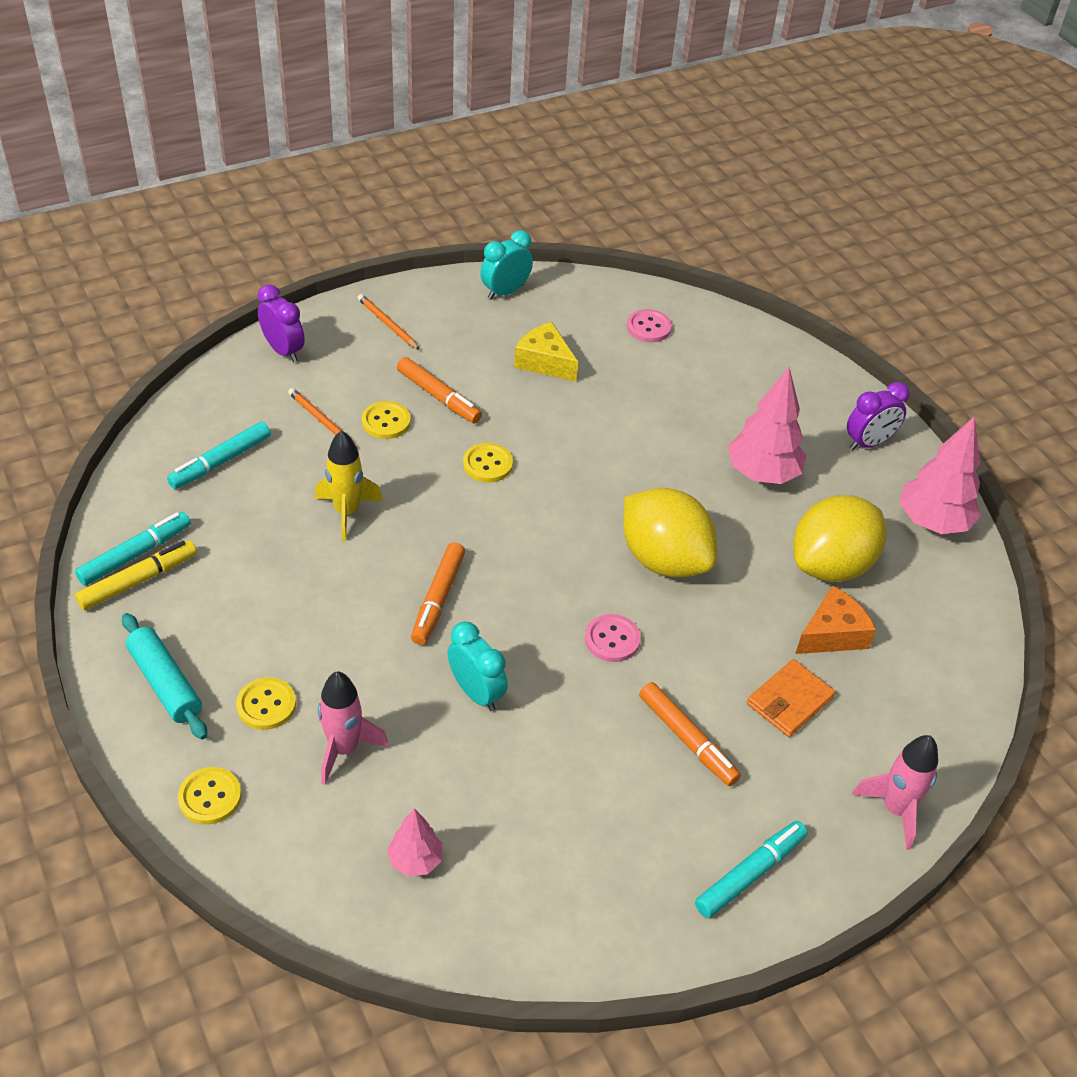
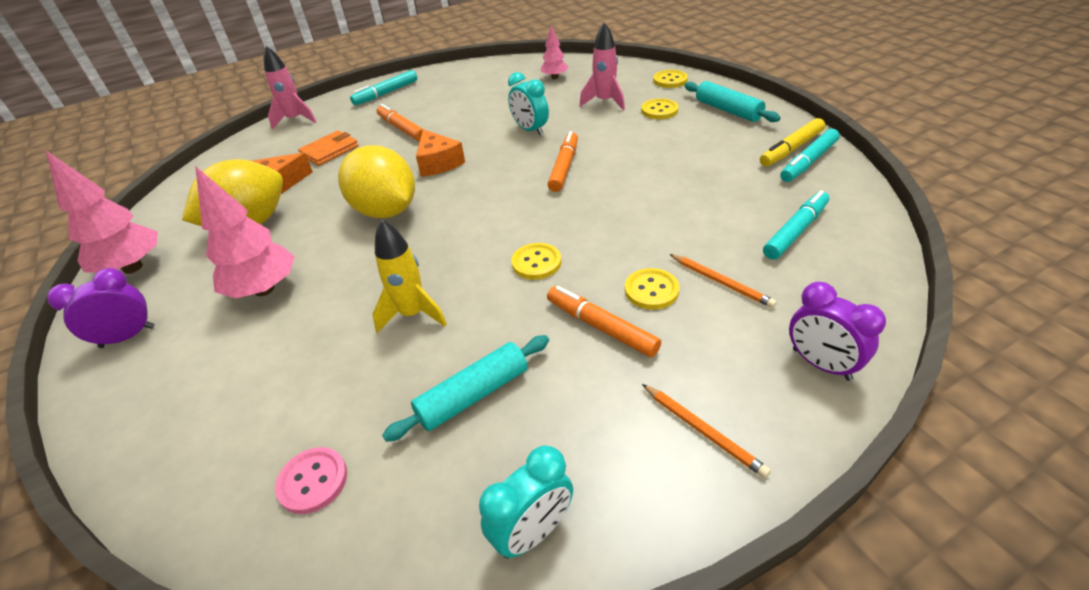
camera: 175 degrees left, 5 degrees down
yellow rocket [315,430,383,542] -> yellow rocket moved to [372,219,447,333]
yellow cheese [514,322,578,382] -> turquoise rolling pin [382,335,549,442]
pink button [585,614,641,662] -> orange cheese [416,129,465,177]

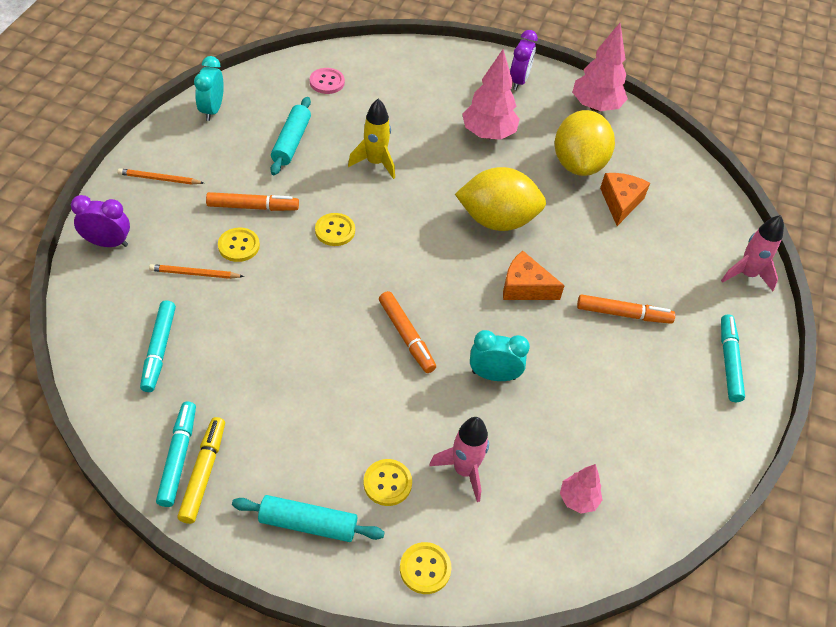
camera: 130 degrees right, 10 degrees up
orange wallet [298,130,359,166] -> none

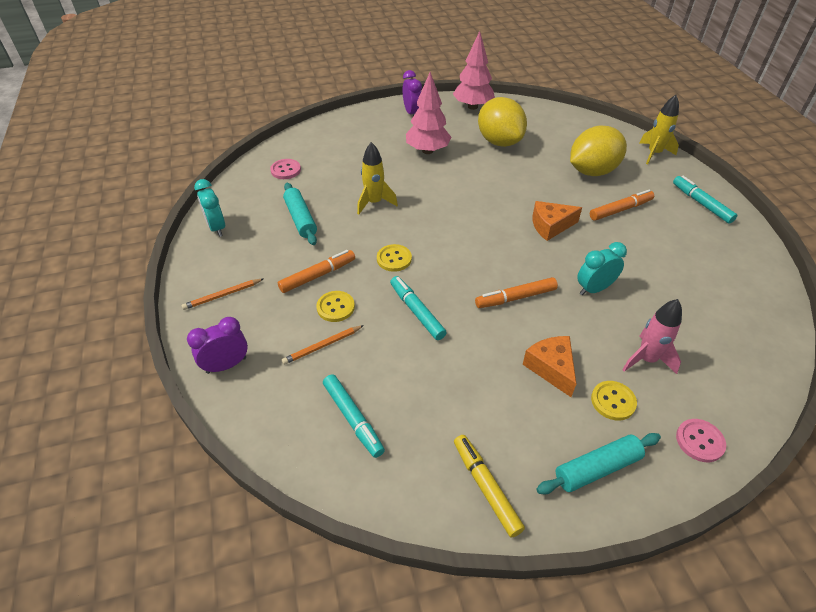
camera: 30 degrees left, 5 degrees down
turquoise marker [156,402,196,507] -> turquoise marker moved to [390,276,447,340]
orange marker [379,291,436,373] -> orange marker turned 135 degrees clockwise [475,277,558,308]
yellow button [400,542,451,594] -> pink button [676,419,726,462]
yellow lemon [455,167,546,231] -> yellow lemon moved to [570,126,627,176]
pink tree [560,464,602,514] -> none
orange cheese [600,173,650,226] -> orange cheese moved to [522,336,576,397]
pink rocket [721,215,784,291] -> yellow rocket [640,95,679,164]

